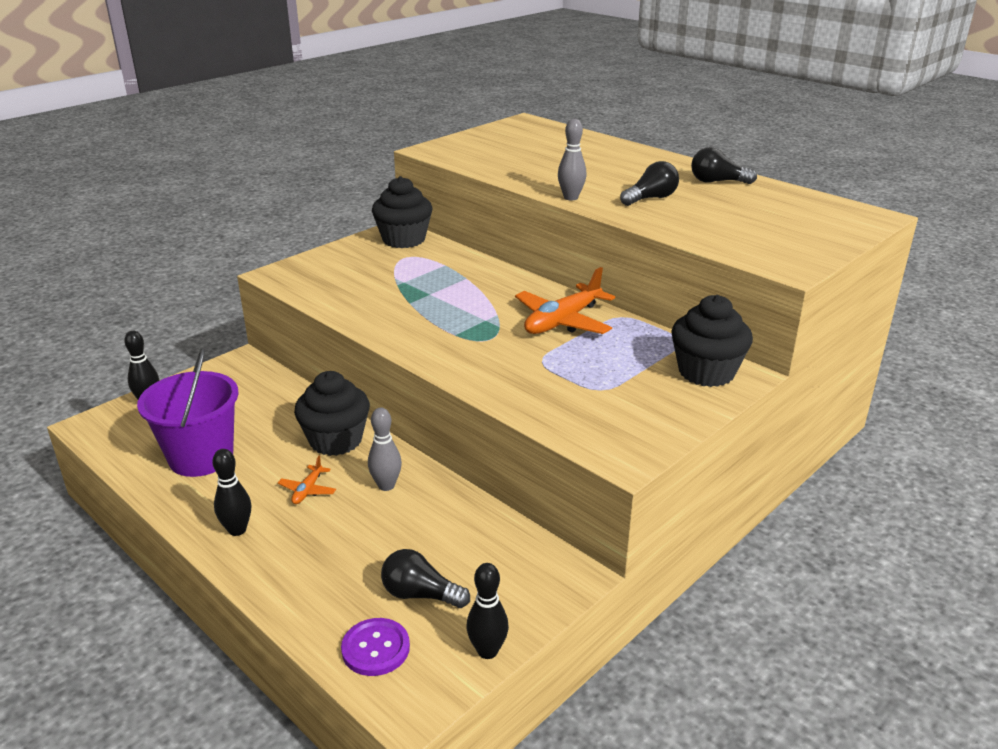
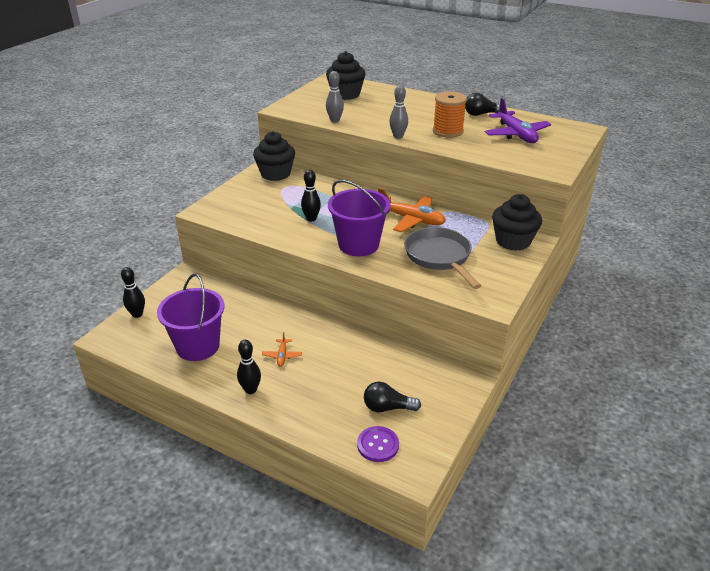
camera: 15 degrees left, 5 degrees up
black cupcake [294,371,370,456] -> black cupcake moved to [326,51,366,100]
grey bowling pin [368,408,402,491] -> grey bowling pin moved to [326,71,344,122]
black bowling pin [467,563,509,659] -> black bowling pin moved to [301,170,321,222]
orange plane [515,267,615,334] -> orange plane turned 90 degrees counterclockwise [378,188,446,232]
black light bulb [620,161,679,206] -> orange spool [433,91,467,138]
none -> purple bucket [328,180,390,256]
none -> grey pan [405,227,481,289]
none -> purple plane [485,98,551,143]

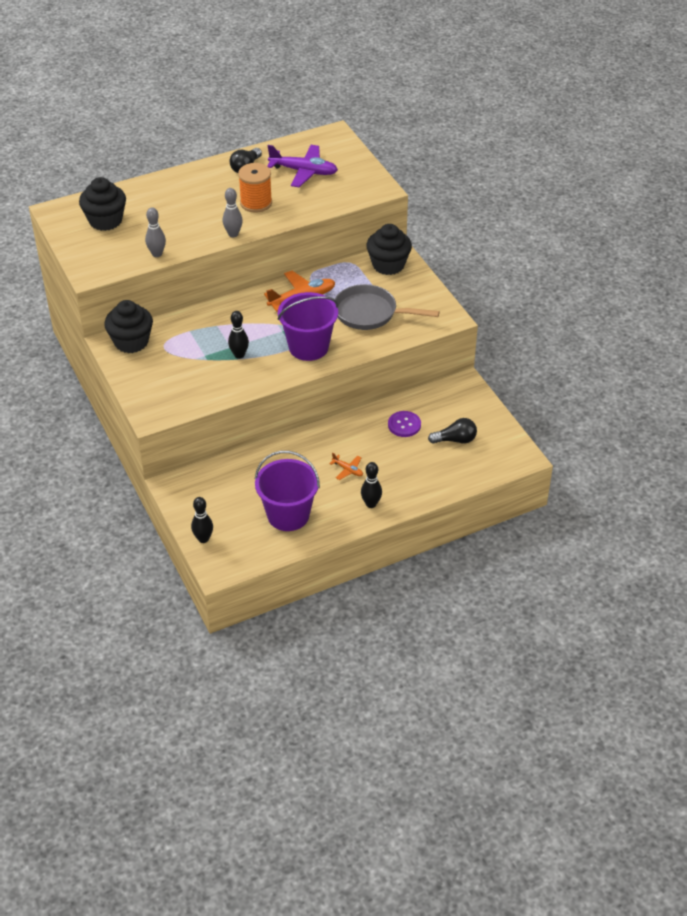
camera: 55 degrees left, 10 degrees up
purple button [357,426,399,462] -> purple button moved to [388,411,421,437]
black light bulb [364,382,421,412] -> black light bulb turned 135 degrees counterclockwise [428,418,477,444]

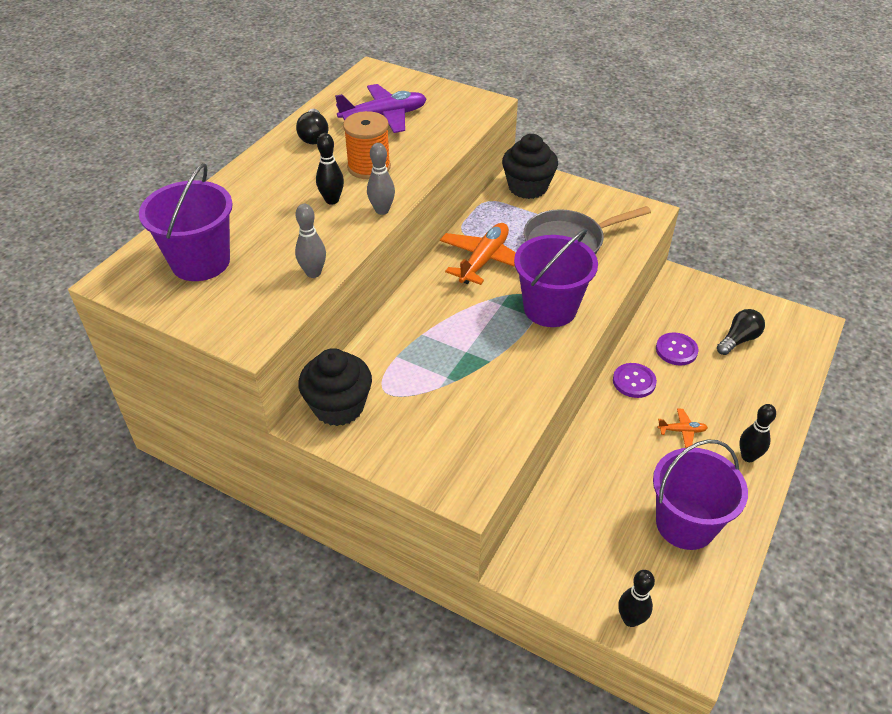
camera: 35 degrees left, 0 degrees up
black cupcake [79,177,126,231] -> purple bucket [139,163,233,281]
black bowling pin [228,311,249,359] -> black bowling pin moved to [316,133,344,205]
none -> purple button [613,363,657,398]

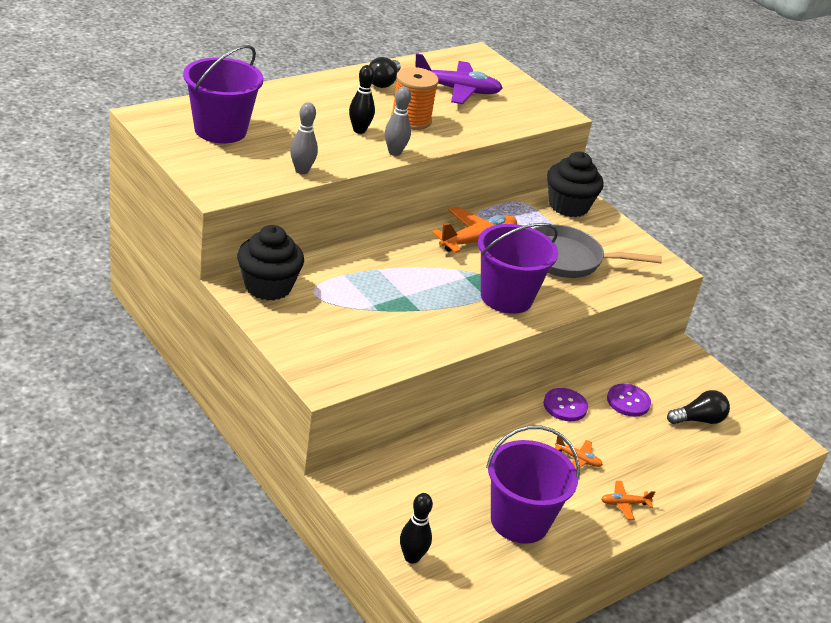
camera: 20 degrees right, 10 degrees down
black bowling pin [739,404,776,462] -> orange plane [601,481,655,520]

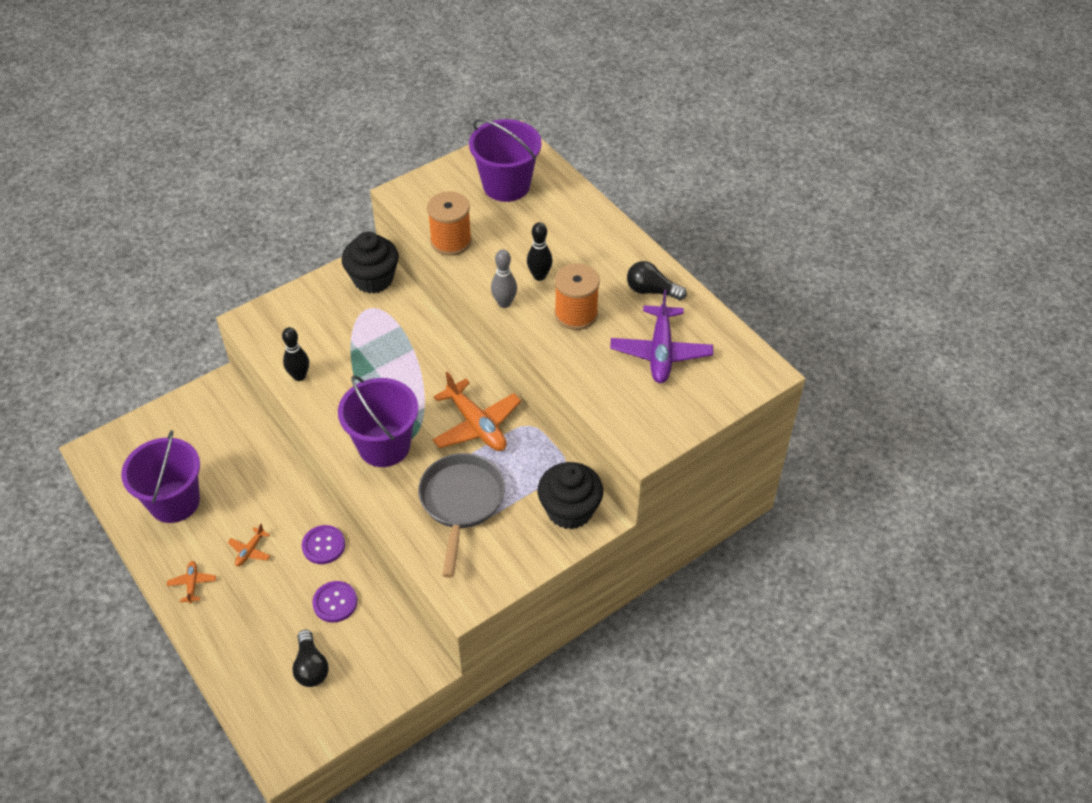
camera: 95 degrees right, 15 degrees up
grey bowling pin [290,102,318,174] -> orange spool [427,191,472,256]
black bowling pin [400,493,433,563] -> black bowling pin moved to [282,327,309,381]

